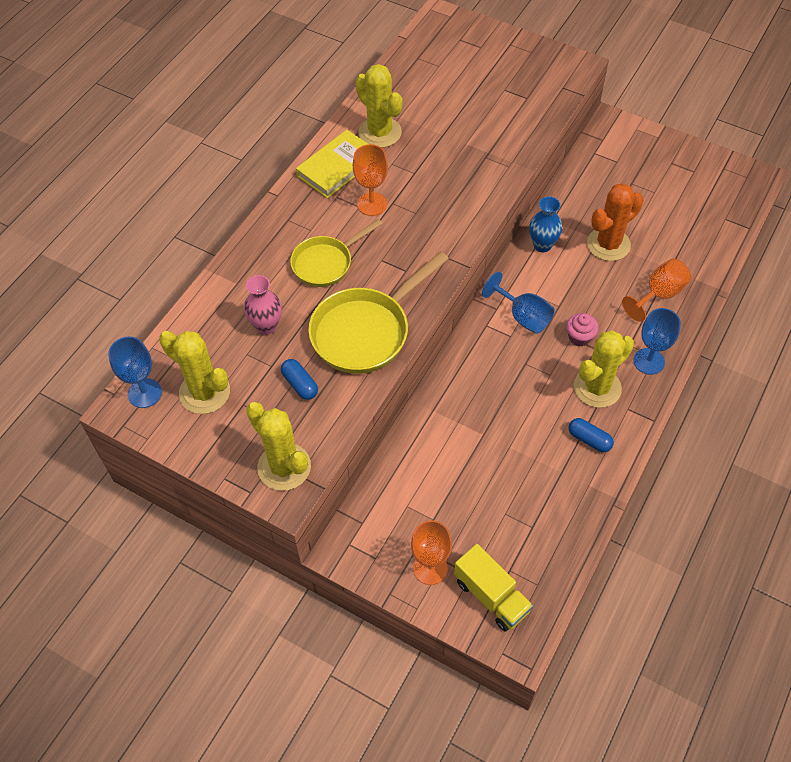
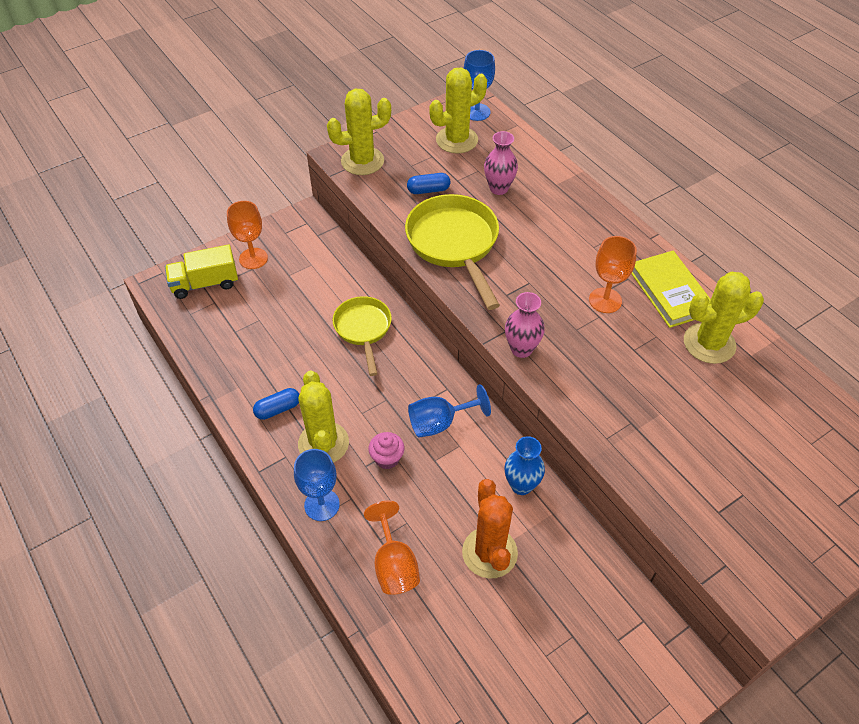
camera: 115 degrees right, 5 degrees down
yellow pan [290,219,383,287] -> yellow pan moved to [333,296,392,376]
none -> pink vase [505,292,545,358]

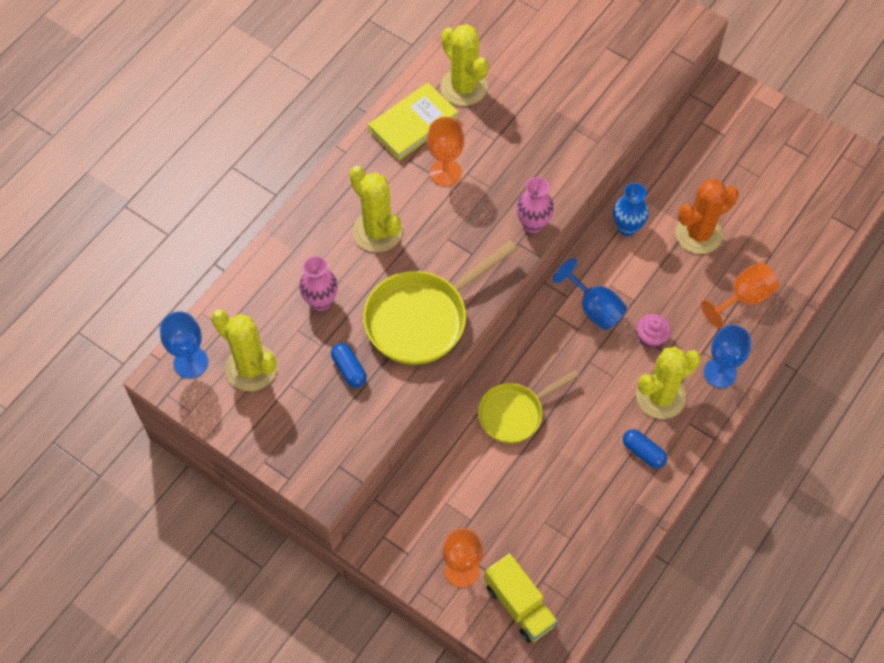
camera: 110 degrees left, 10 degrees up
yellow cactus [327,89,391,175] -> yellow cactus moved to [349,166,403,252]

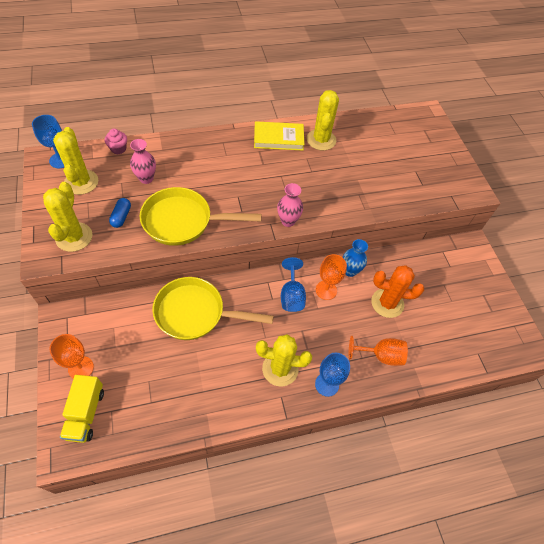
camera: 35 degrees right, 5 degrees down
yellow cactus [349,166,403,252] -> yellow cactus moved to [43,182,93,252]
orange goblet [427,117,464,186] -> orange goblet moved to [316,254,347,300]
yellow pan [478,370,579,443] -> yellow pan [152,277,274,340], size x1.56
blue capsule [623,429,667,468] -> none
pink cupcake [637,314,671,349] -> pink cupcake moved to [105,129,127,154]

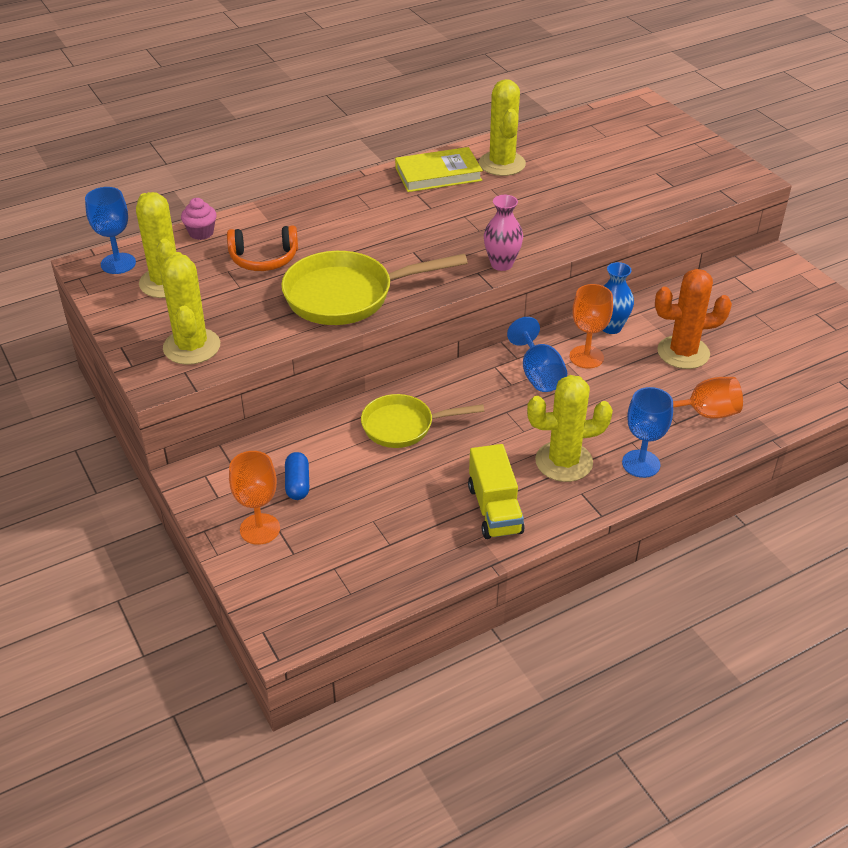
camera: 10 degrees left, 15 degrees down
yellow truck [60,375,104,443] -> yellow truck moved to [468,444,525,539]
blue capsule [109,198,131,228] -> blue capsule moved to [285,452,309,500]
pink vase [130,139,156,184] -> orange headphones [227,225,298,271]
yellow pan [152,277,274,340] -> yellow pan [361,394,484,448], size x0.64

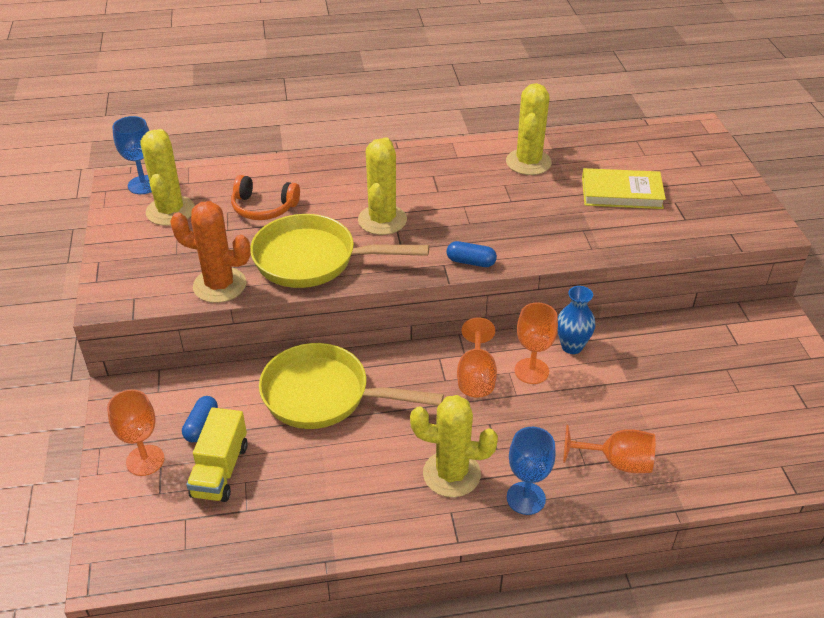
camera: 20 degrees right, 0 degrees up
yellow cactus [160,252,220,365] -> yellow cactus moved to [358,137,407,235]
pink cupcake [181,198,217,240] -> none
yellow pan [361,394,484,448] -> yellow pan [259,343,444,429], size x1.56
yellow book [395,147,483,192] -> yellow book moved to [582,168,666,209]
yellow truck [468,444,525,539] -> yellow truck moved to [186,407,248,502]
pink vase [484,195,523,271] -> blue capsule [446,241,497,267]
blue goblet [507,317,567,392] -> orange goblet [457,317,497,398]
orange cactus [655,269,732,369] -> orange cactus moved to [170,201,251,303]

